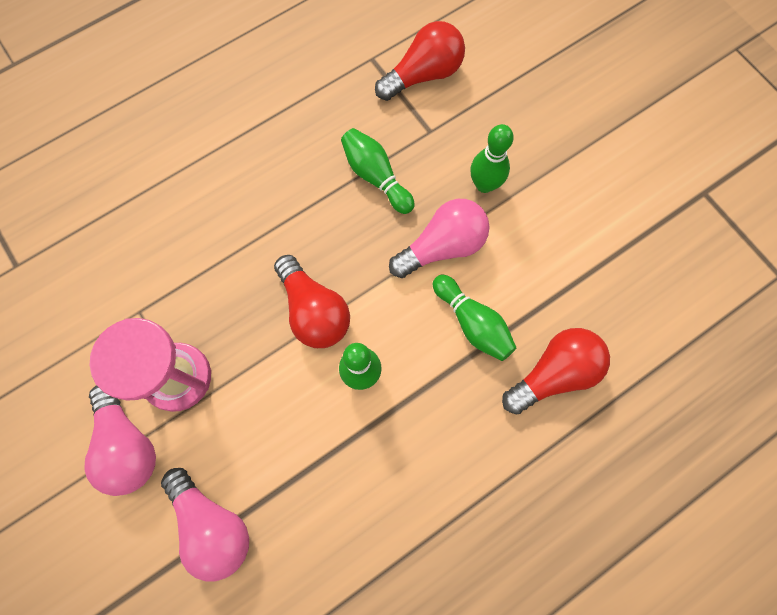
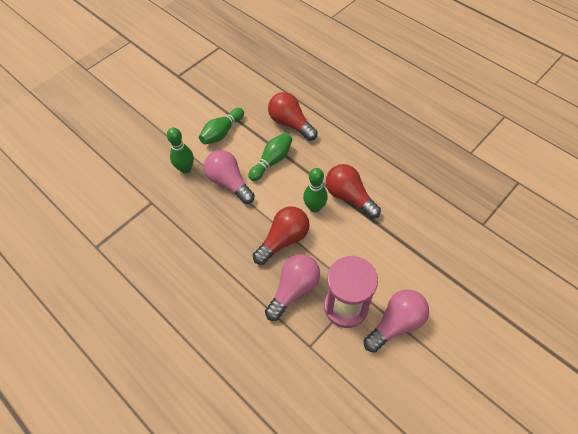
camera: 100 degrees left, 15 degrees down
pink light bulb [161,468,249,581] -> pink light bulb moved to [265,254,320,321]
green bowling pin [341,128,415,214] -> green bowling pin moved to [199,108,244,144]
red light bulb [375,21,465,101] -> red light bulb moved to [326,164,381,219]

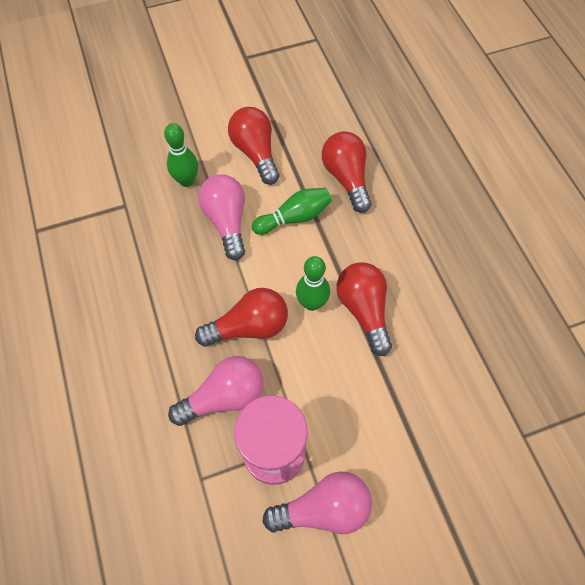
camera: 25 degrees right, 5 degrees up
green bowling pin [199,108,244,144] -> red light bulb [228,107,280,185]

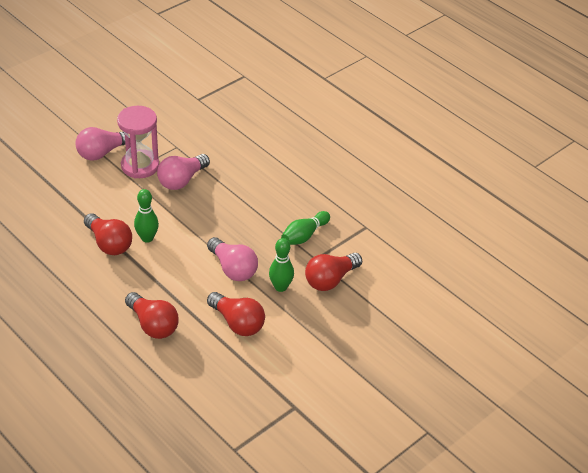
camera: 155 degrees right, 20 degrees down
red light bulb [195,288,288,347] -> red light bulb moved to [305,253,362,291]
green bowling pin [252,188,332,235] -> green bowling pin moved to [281,211,330,245]

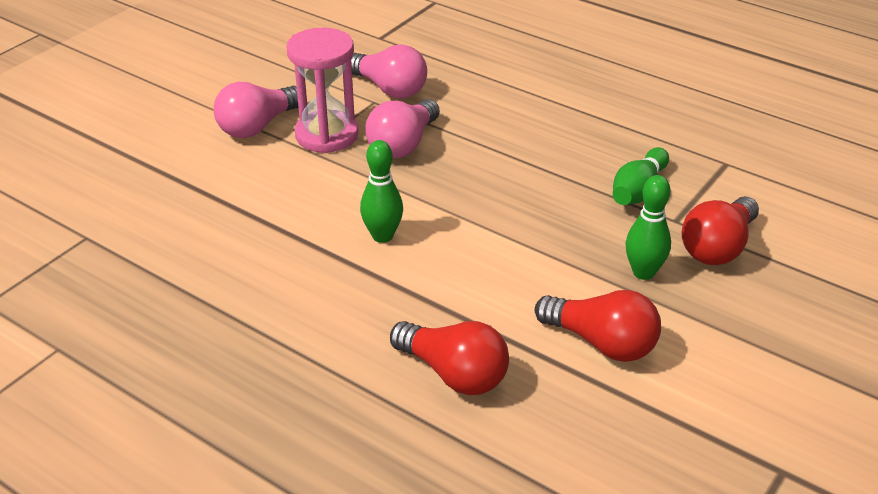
camera: 10 degrees left, 5 degrees down
red light bulb [84,213,132,255] -> none
pink light bulb [207,237,258,281] -> pink light bulb moved to [351,44,427,99]

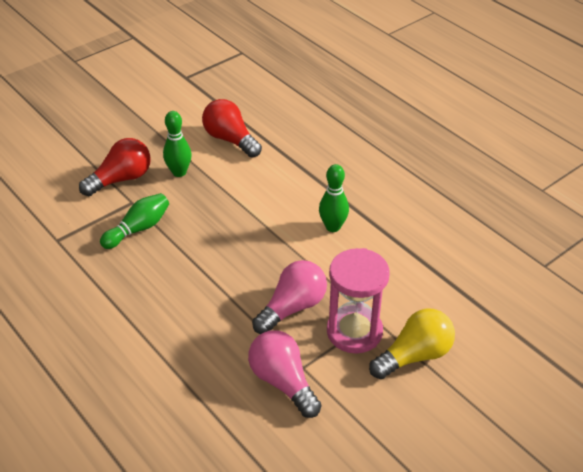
camera: 165 degrees left, 5 degrees up
pink light bulb [214,82,299,138] -> yellow light bulb [369,308,455,379]
red light bulb [390,321,509,395] -> none

